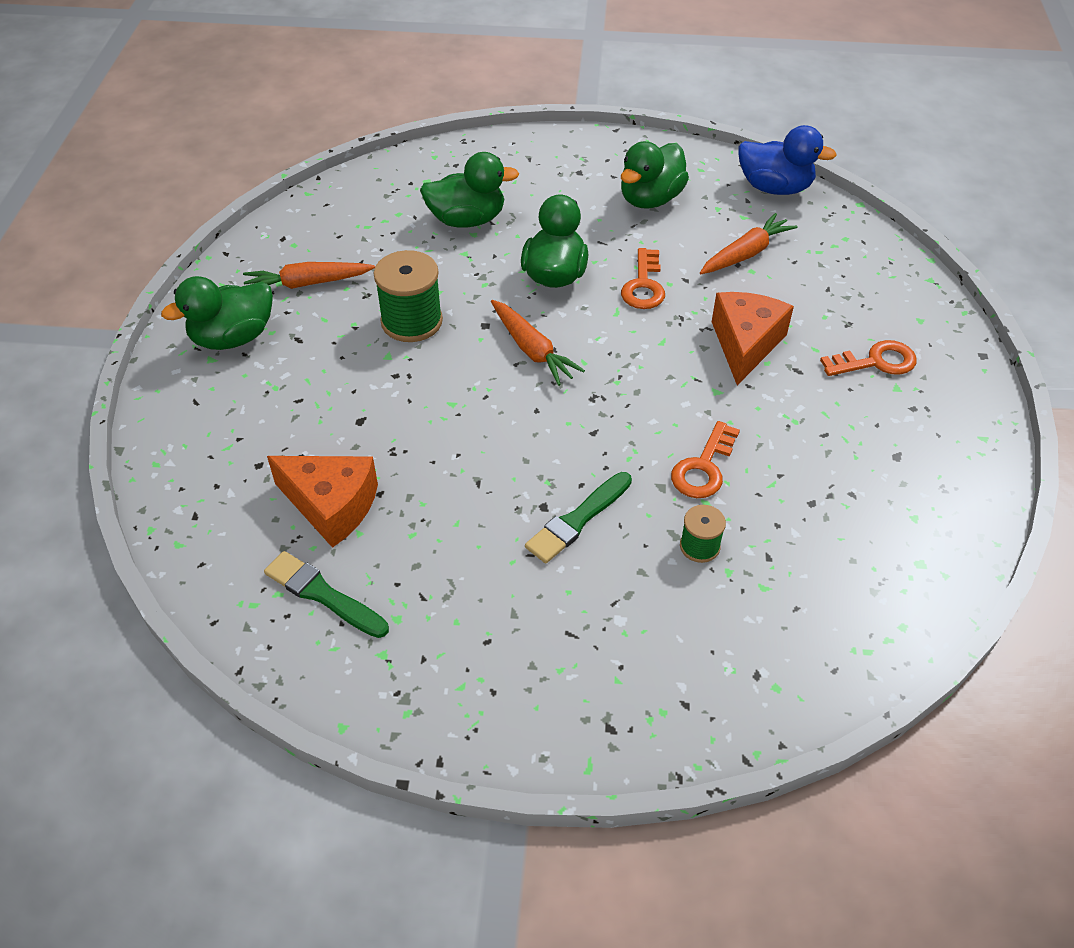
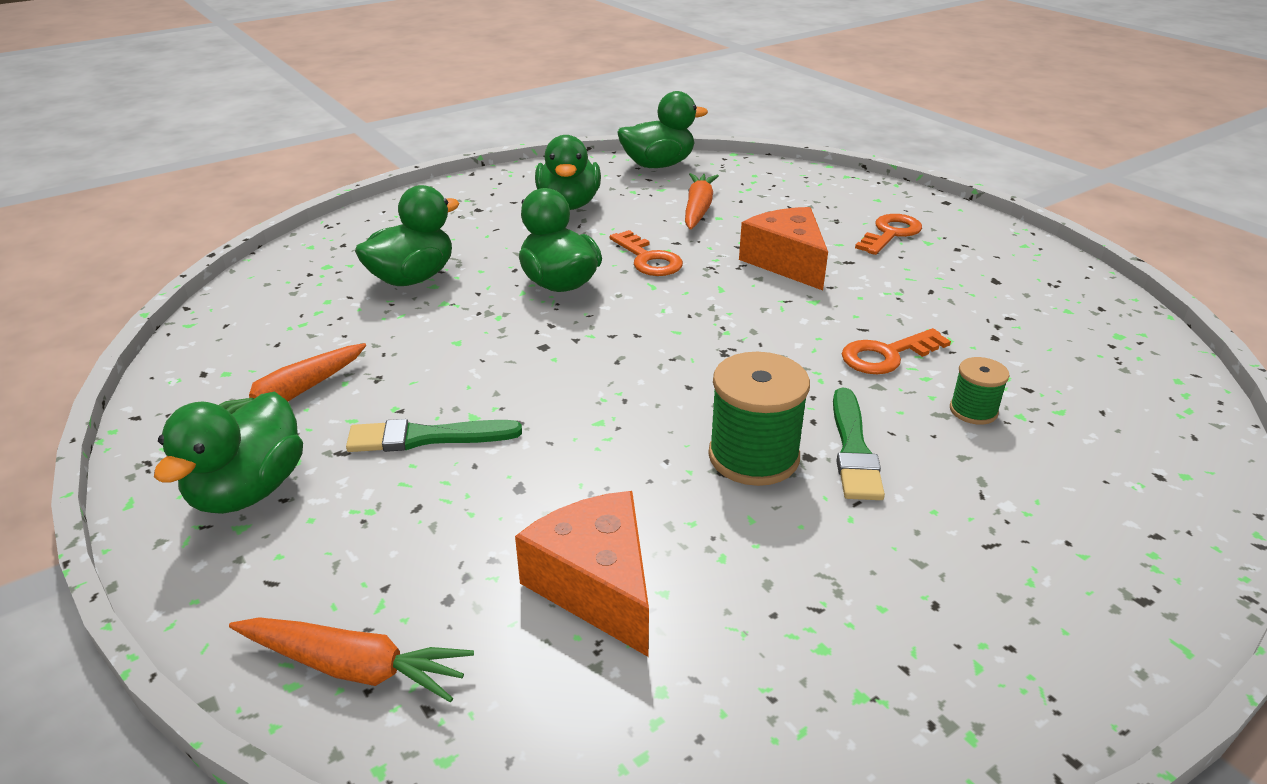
camera: 40 degrees left, 15 degrees down
green brush [264,551,389,638] -> green brush moved to [346,419,522,452]
orange cheese [267,456,378,548] -> orange cheese turned 105 degrees counterclockwise [515,491,649,657]
green spool [373,250,443,342] -> green spool moved to [708,352,810,486]
orange carrot [491,300,585,386] -> orange carrot moved to [229,617,474,703]
orange key [671,421,740,498] -> orange key turned 75 degrees clockwise [842,328,951,374]
blue duck [738,125,837,195] -> green duck [617,91,708,168]

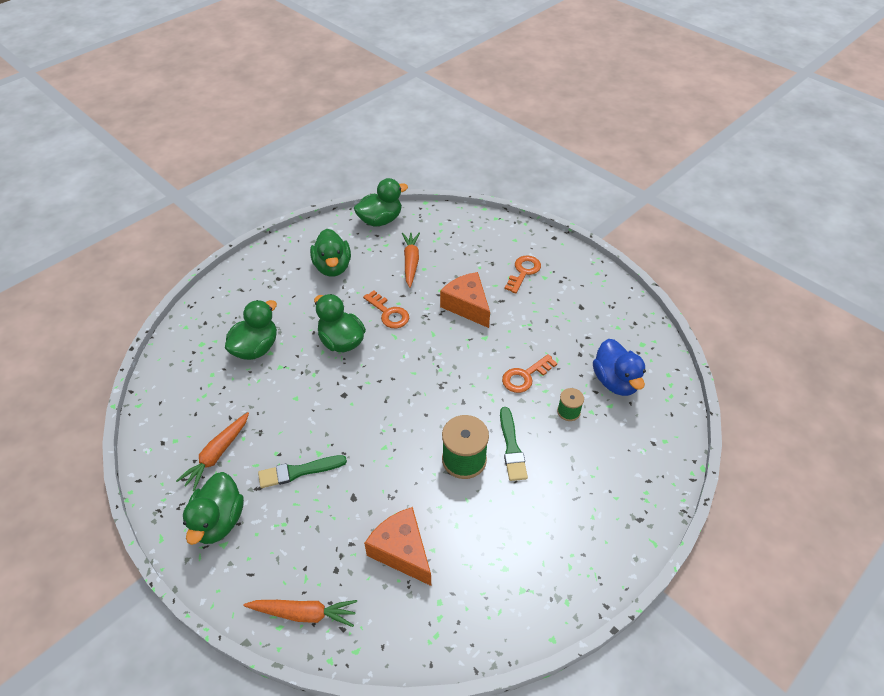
camera: 10 degrees left, 15 degrees up
none -> blue duck [593,339,646,396]

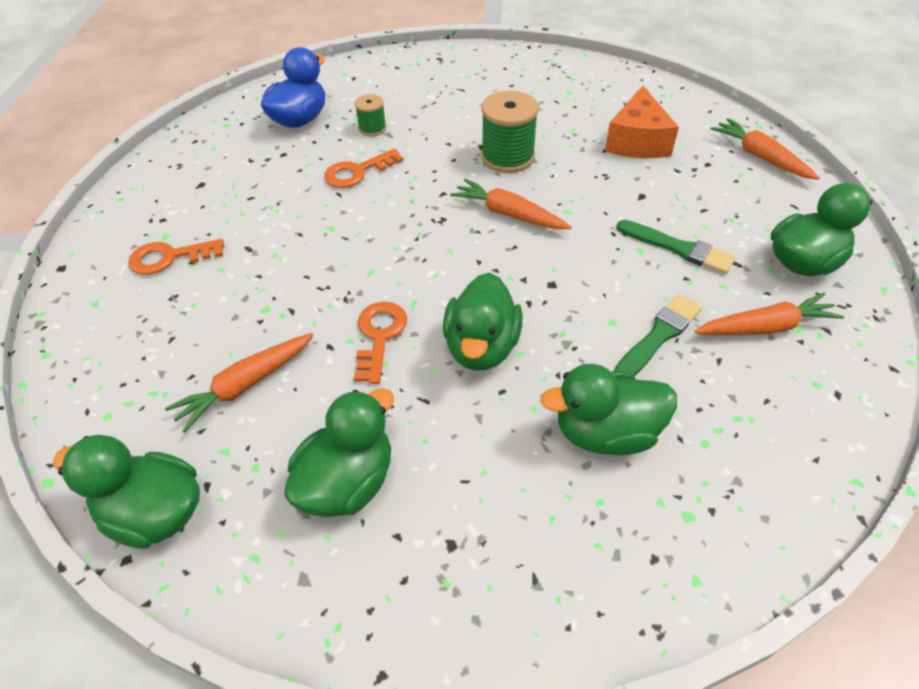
camera: 130 degrees left, 0 degrees up
orange cheese [440,272,490,328] -> none
green brush [500,407,528,481] -> green brush moved to [614,294,702,376]
orange key [502,354,557,393] -> orange key turned 135 degrees clockwise [324,149,404,188]
none -> orange carrot [450,179,572,229]

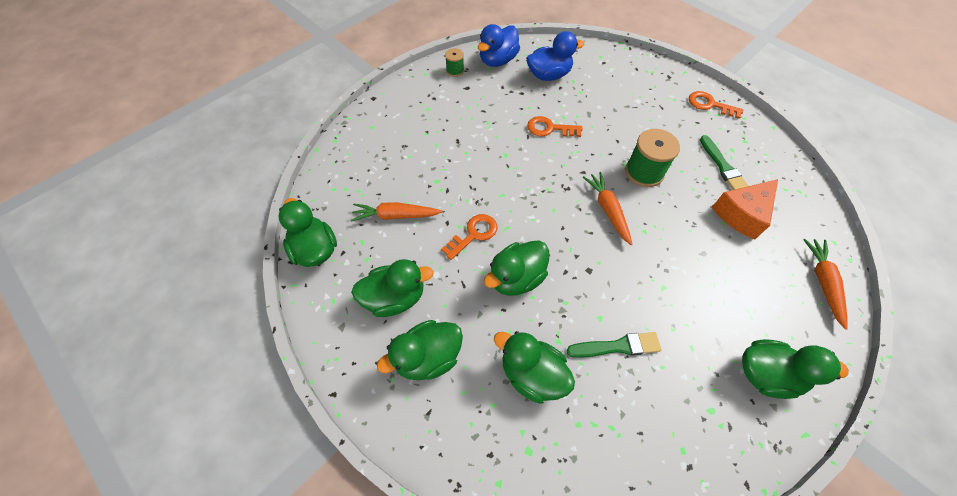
camera: 40 degrees right, 10 degrees up
orange key [128,239,224,275] -> orange key moved to [689,91,743,119]
green spool [355,94,386,136] -> green spool moved to [445,48,464,77]
green brush [617,220,736,274] -> green brush moved to [700,135,749,190]
orange carrot [694,293,844,335] -> none
none -> green duck [377,320,463,380]
none -> blue duck [478,24,520,67]

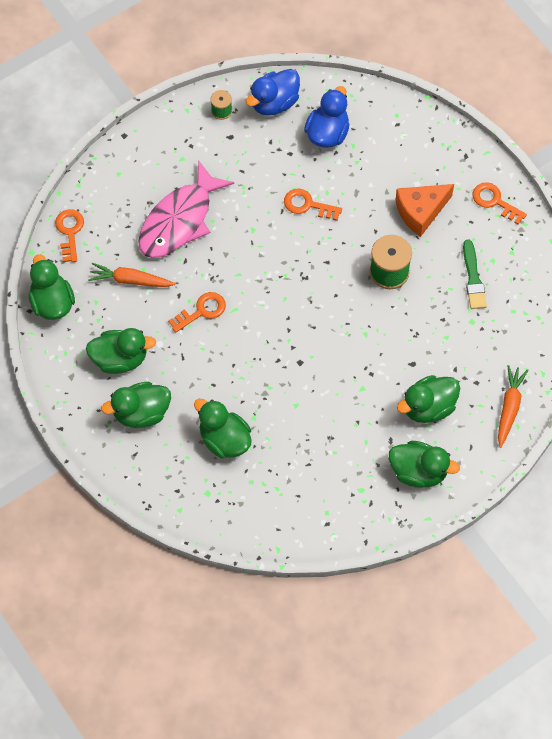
camera: 10 degrees right, 5 degrees up
green duck [484,240,549,296] -> green duck moved to [397,375,460,423]
blue duck [526,31,584,81] -> blue duck turned 60 degrees counterclockwise [304,86,350,148]
green brush [566,332,662,358] -> none
orange carrot [583,172,633,245] -> none
orange cheese [712,179,778,239] -> orange cheese moved to [395,184,454,237]
none -> orange key [55,209,84,262]
none -> pink fish [138,160,234,258]

